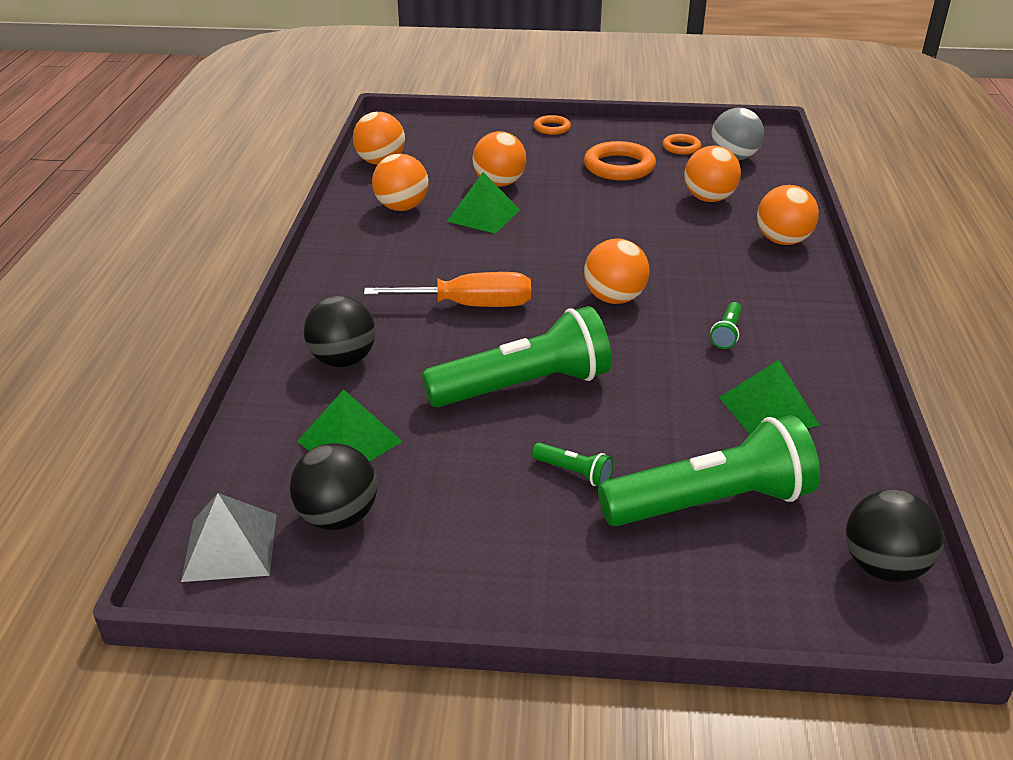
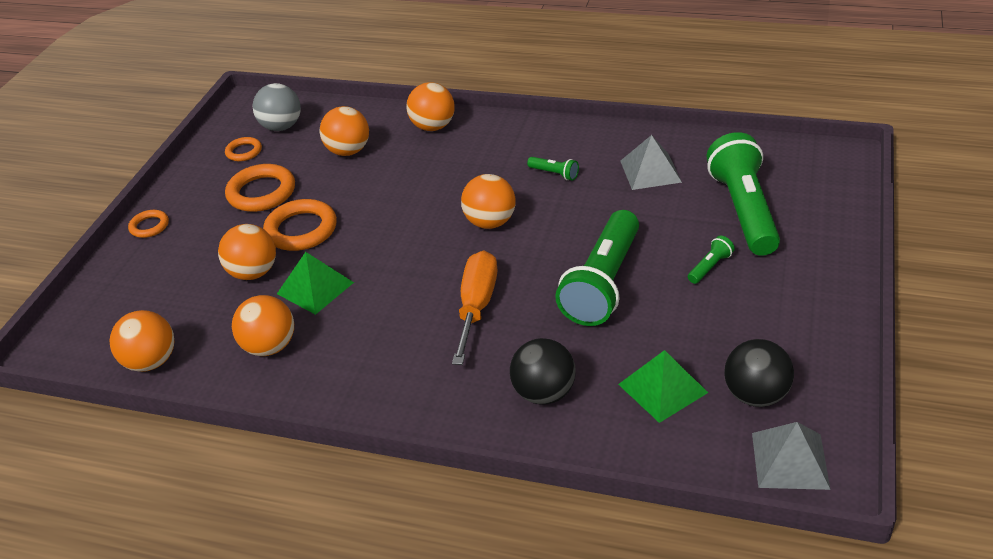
camera: 75 degrees left, 5 degrees up
green flashlight [422,306,612,407] -> green flashlight turned 150 degrees counterclockwise [555,210,639,326]
green pyramid [719,360,819,434] -> grey pyramid [620,135,682,190]
black ball [846,490,943,582] -> none
none -> orange ring [263,199,337,251]

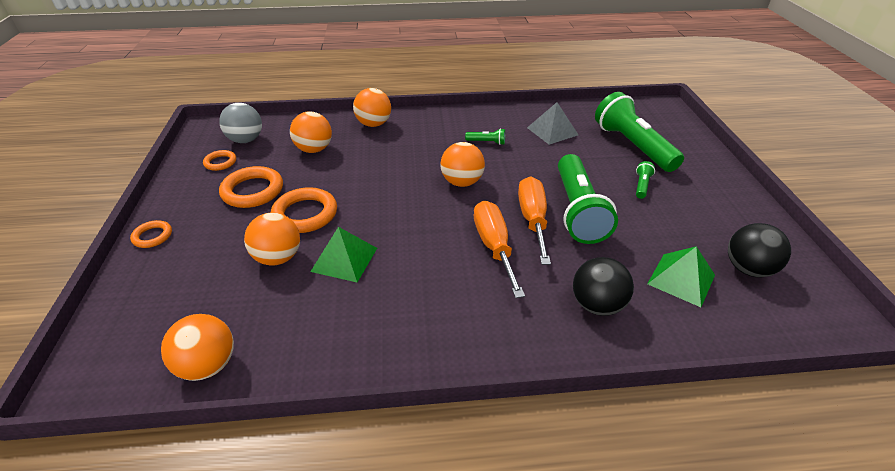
camera: 25 degrees left, 0 degrees up
orange ball [232,295,294,356] -> none
grey pyramid [752,422,831,490] -> none
none -> orange screwdriver [518,176,551,265]

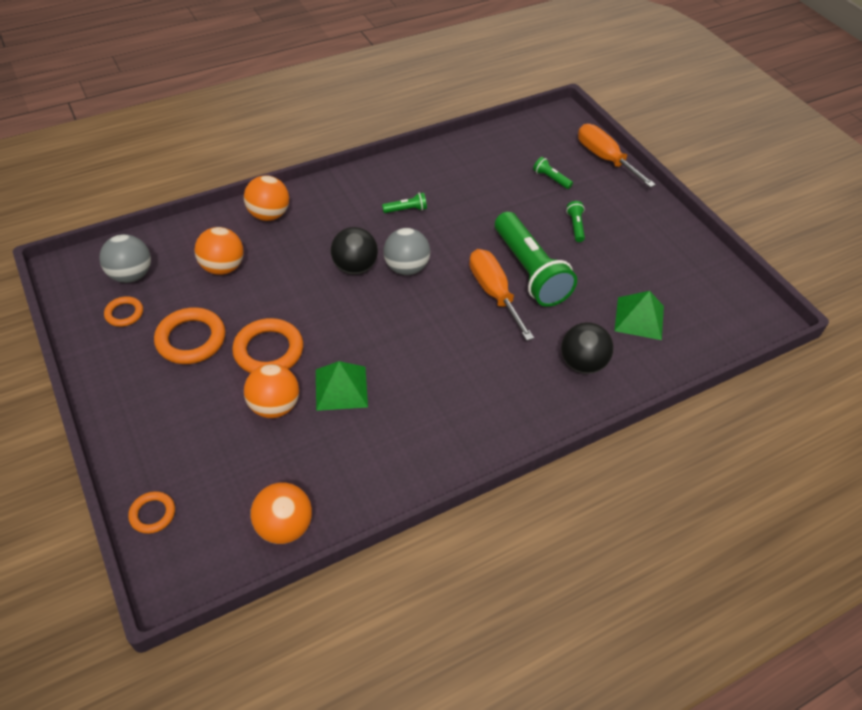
camera: 25 degrees left, 10 degrees up
orange ring [130,220,172,248] -> orange ring moved to [128,491,175,534]
orange ball [440,142,485,187] -> grey ball [383,228,430,275]
orange screwdriver [474,201,525,298] -> orange screwdriver moved to [578,124,656,188]
grey pyramid [527,102,578,145] -> none
green flashlight [595,92,684,172] -> green flashlight [533,157,573,189], size x0.40
black ball [728,223,791,277] -> black ball moved to [331,227,378,275]

